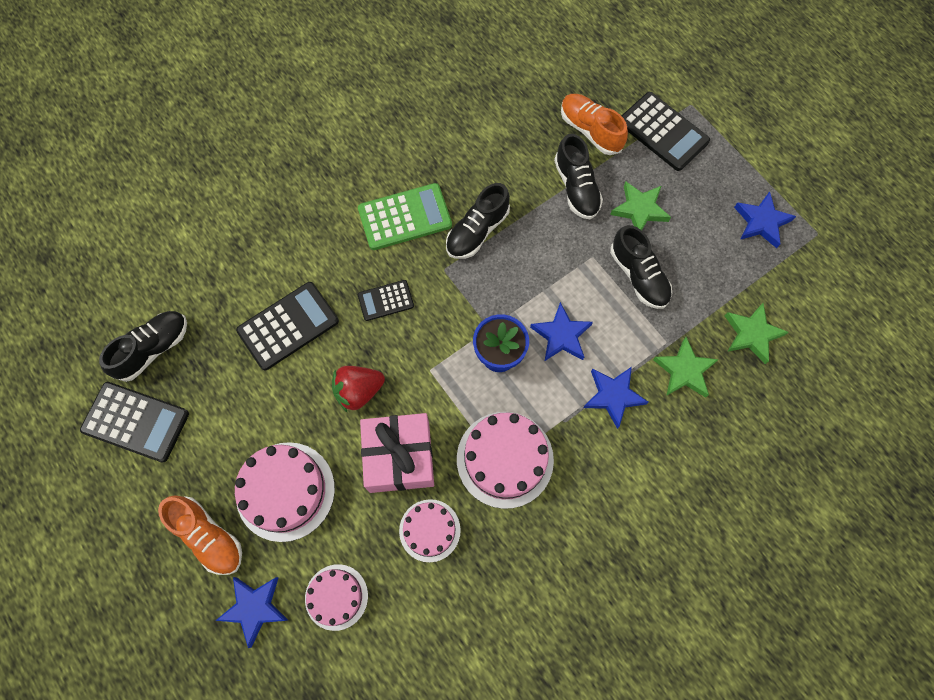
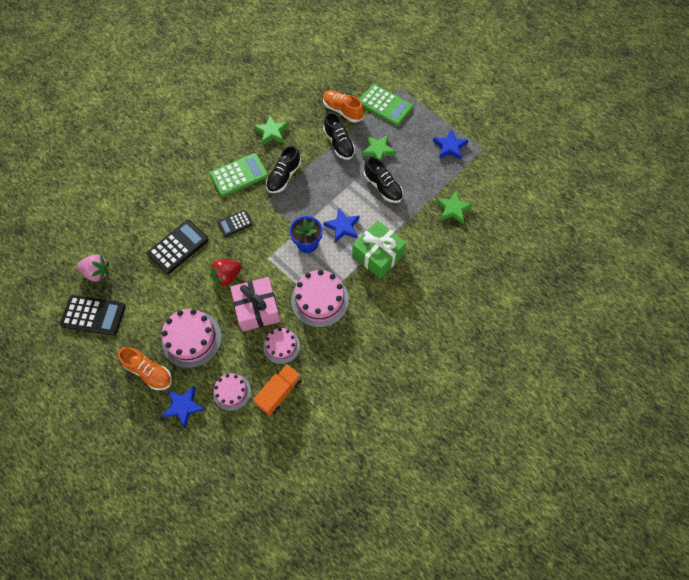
camera: 10 degrees left, 5 degrees down
black shoe [99,311,187,382] -> pink strawberry [77,254,109,282]
blue star [583,367,648,429] -> green gift [352,220,406,279]
black calculator [622,92,710,171] -> green calculator [359,84,413,126]
green star [653,337,719,398] -> green star moved to [254,115,288,145]
none -> orange truck [253,364,301,416]

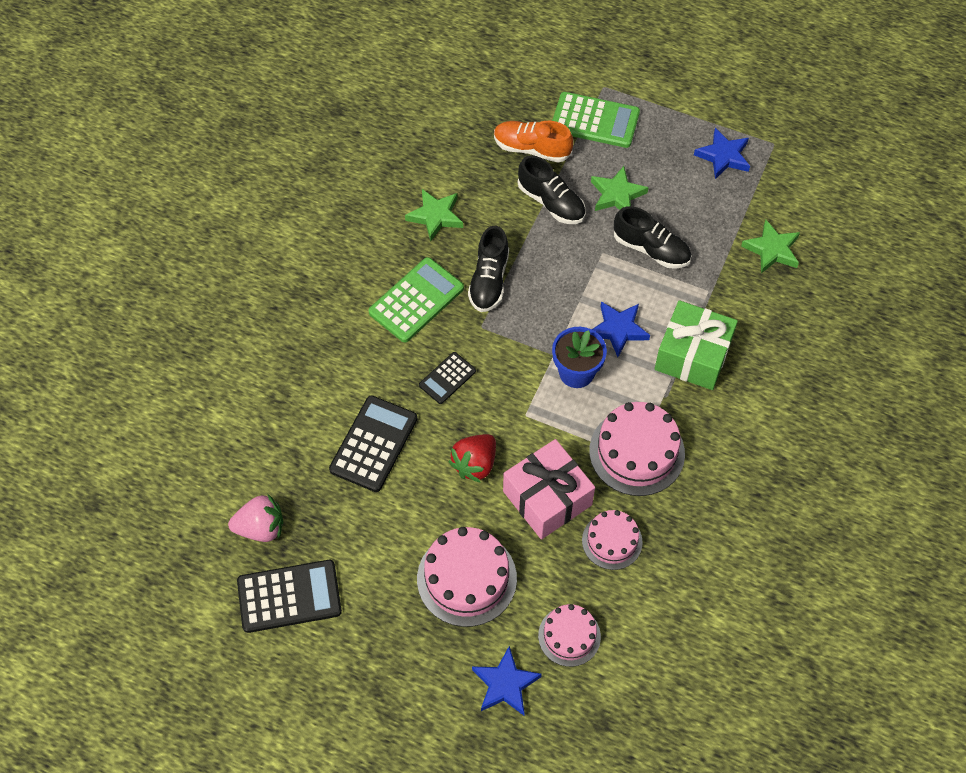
camera: 20 degrees left, 5 degrees down
orange shoe [118,347,172,390] -> none
orange truck [253,364,301,416] -> none

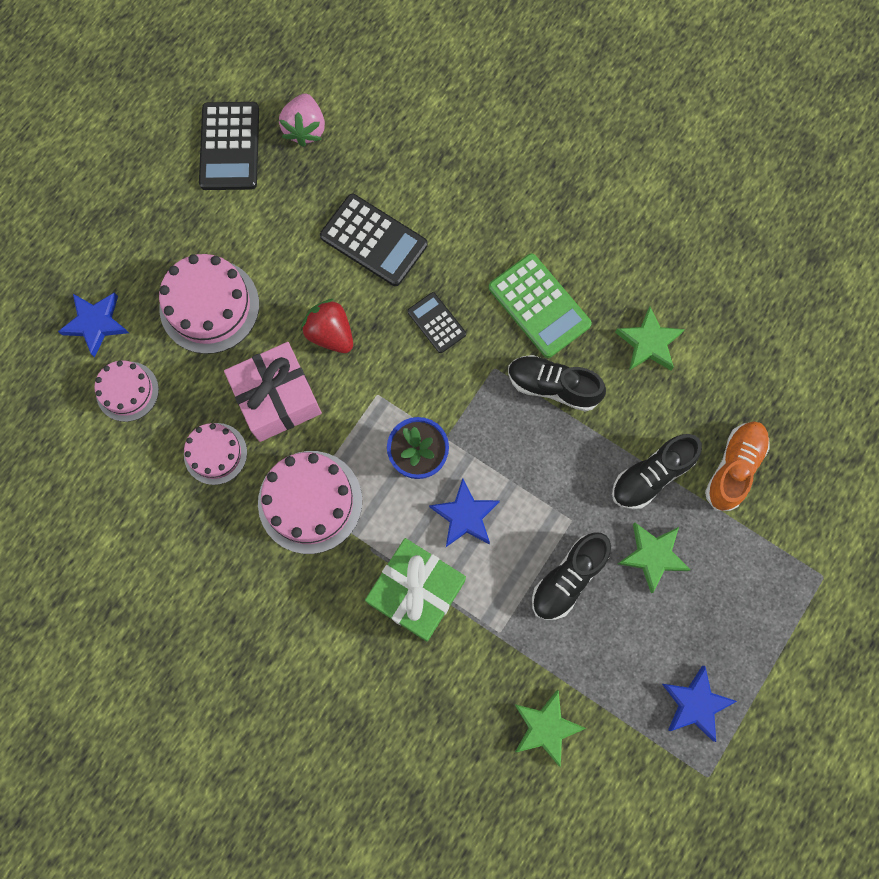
camera: 100 degrees right, 15 degrees up
green calculator [552,92,640,148] -> none

